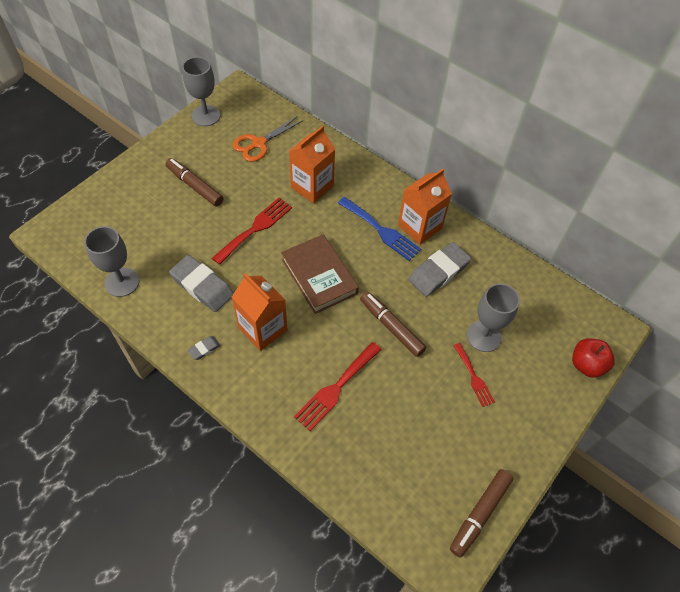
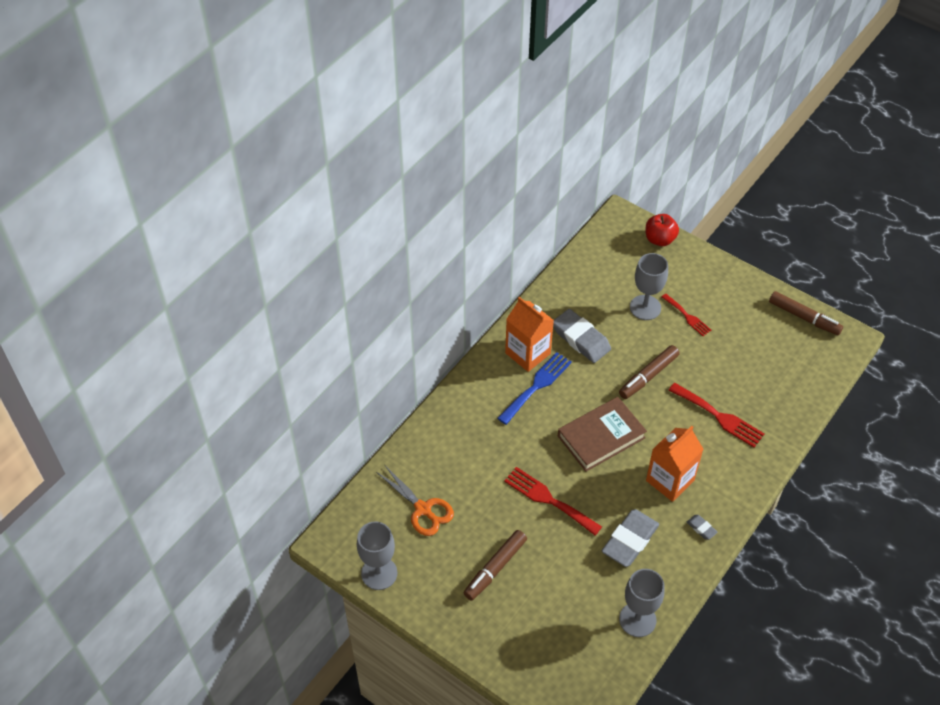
camera: 90 degrees left, 5 degrees down
orange carton [289,126,335,204] -> none
red fork [453,343,495,407] -> red fork turned 75 degrees clockwise [662,294,711,336]

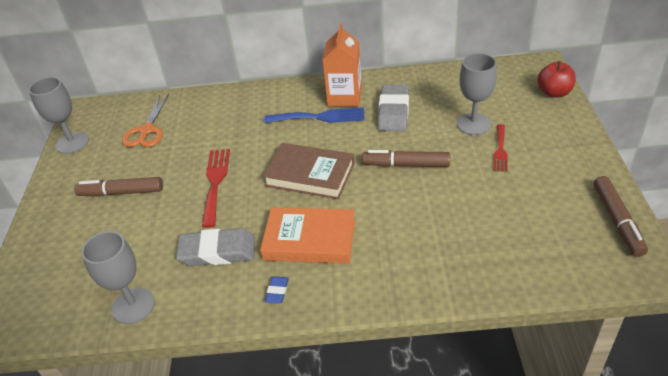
camera: 55 degrees right, 10 degrees down
orange carton [646,426,704,502] -> orange book [260,207,355,264]
red fork [669,383,764,447] -> none
grey eraser [687,515,718,540] -> blue eraser [265,276,289,304]

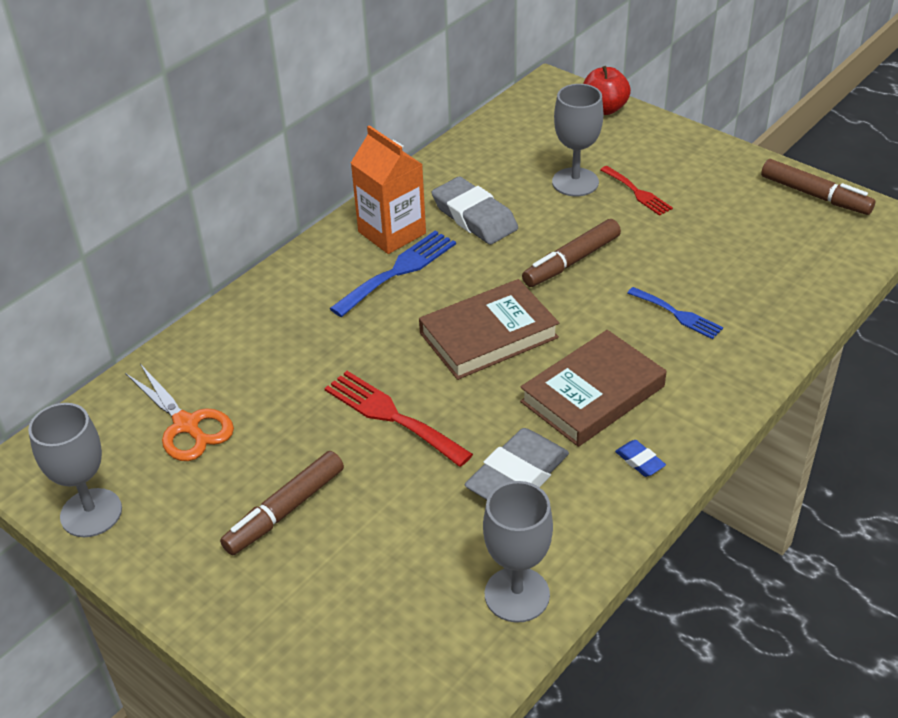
camera: 50 degrees left, 0 degrees up
orange book [260,207,355,264] -> brown book [520,330,666,447]
none -> blue fork [628,287,723,339]

